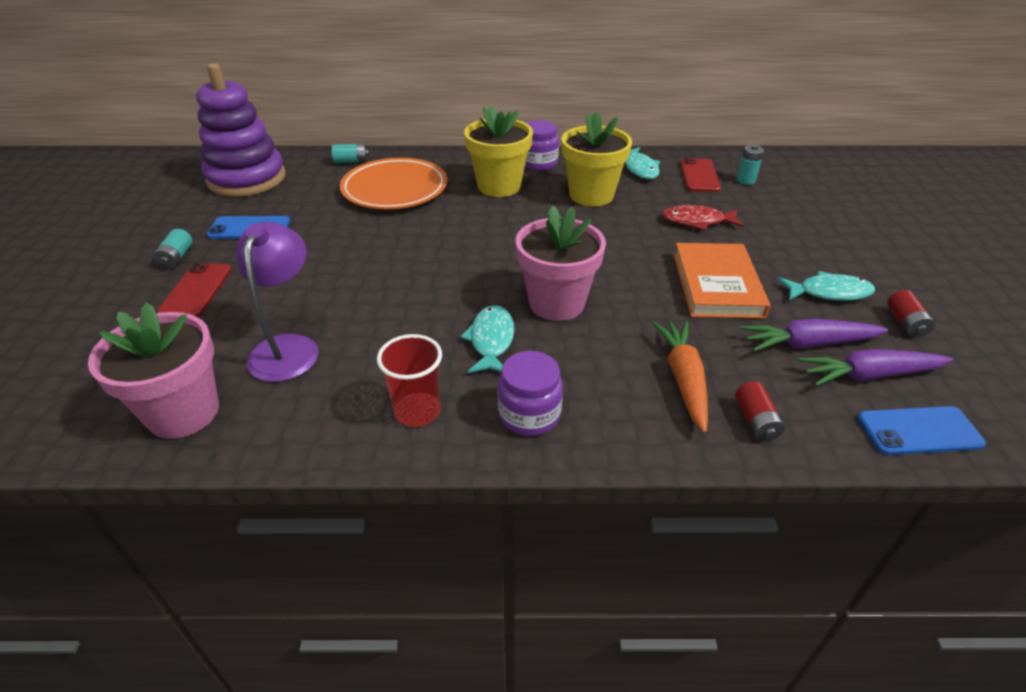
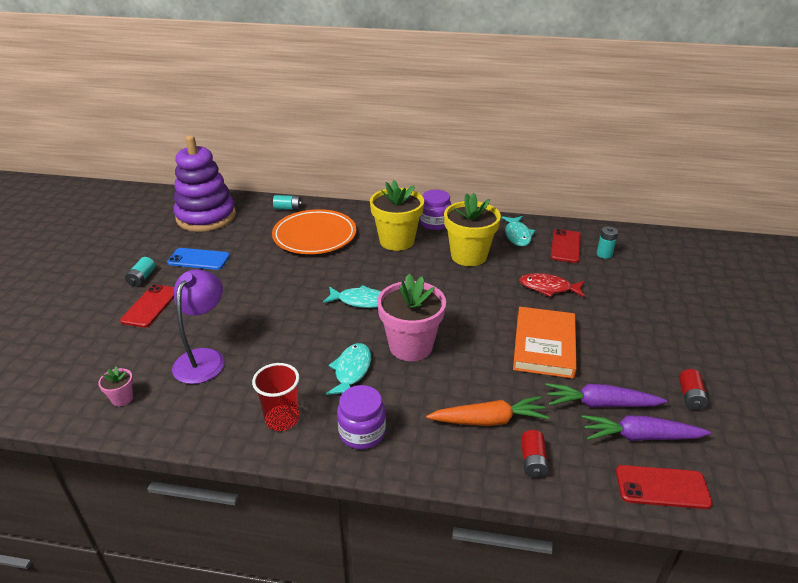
camera: 10 degrees right, 5 degrees down
pink flower pot [88,302,219,439] -> pink flower pot [98,366,133,406], size x0.43
orange carrot [652,321,708,433] -> orange carrot turned 75 degrees clockwise [426,396,549,426]
turquoise fish [778,271,875,301] -> turquoise fish moved to [323,285,382,308]
blue phone [858,406,986,455] -> red phone [616,465,713,509]

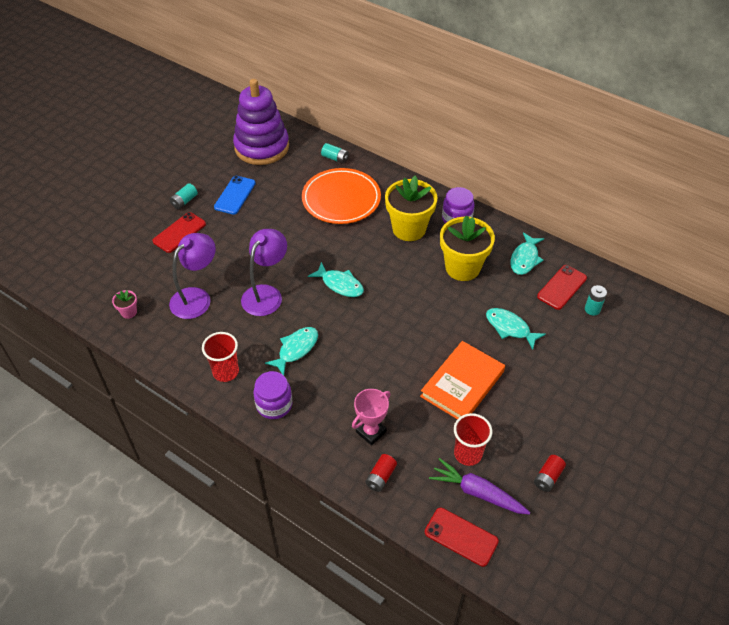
camera: 25 degrees right, 15 degrees up
blue phone [167,248,230,270] -> blue phone turned 75 degrees clockwise [214,176,256,215]
pink flower pot [377,274,446,361] -> none
orange carrot [426,396,549,426] -> pink trophy [352,389,391,445]
red fish [519,273,585,297] -> turquoise fish [486,308,546,350]
purple carrot [545,383,667,408] -> red cup [454,413,492,466]
none -> purple lamp [241,229,287,316]

